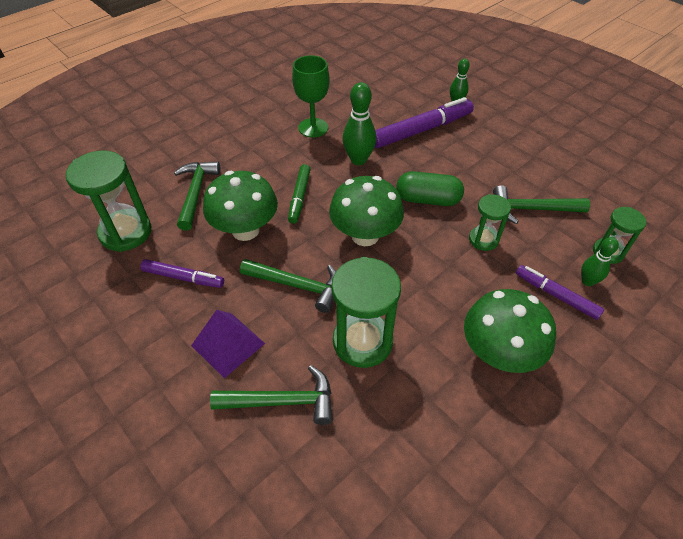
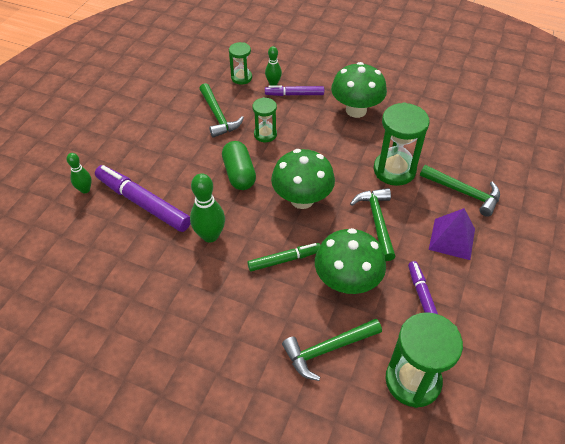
camera: 115 degrees left, 0 degrees up
green hammer [210,365,333,425] -> green hammer turned 150 degrees clockwise [420,165,500,217]
green goblet [292,55,330,138] -> none
purple marker [516,265,604,320] -> purple marker turned 75 degrees clockwise [265,86,324,96]

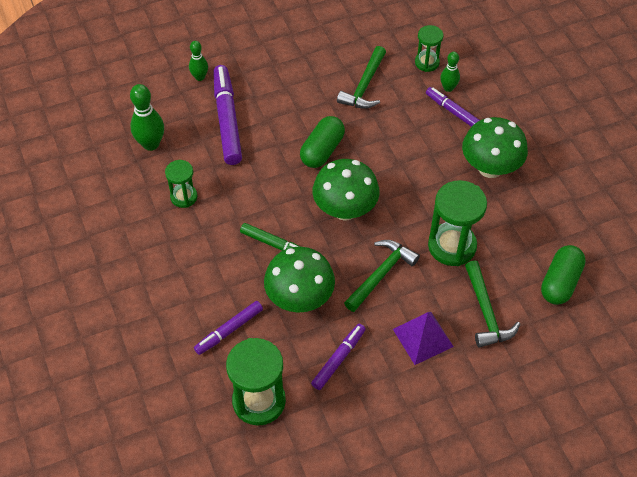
camera: 45 degrees right, 5 degrees up
green bowling pin [190,173,225,243] -> green bowling pin moved to [130,84,164,151]
green hourglass [252,97,277,142] -> green hourglass moved to [165,160,198,208]
green hammer [282,319,382,381] -> purple marker [194,301,263,355]
none -> green capsule [541,245,586,305]

